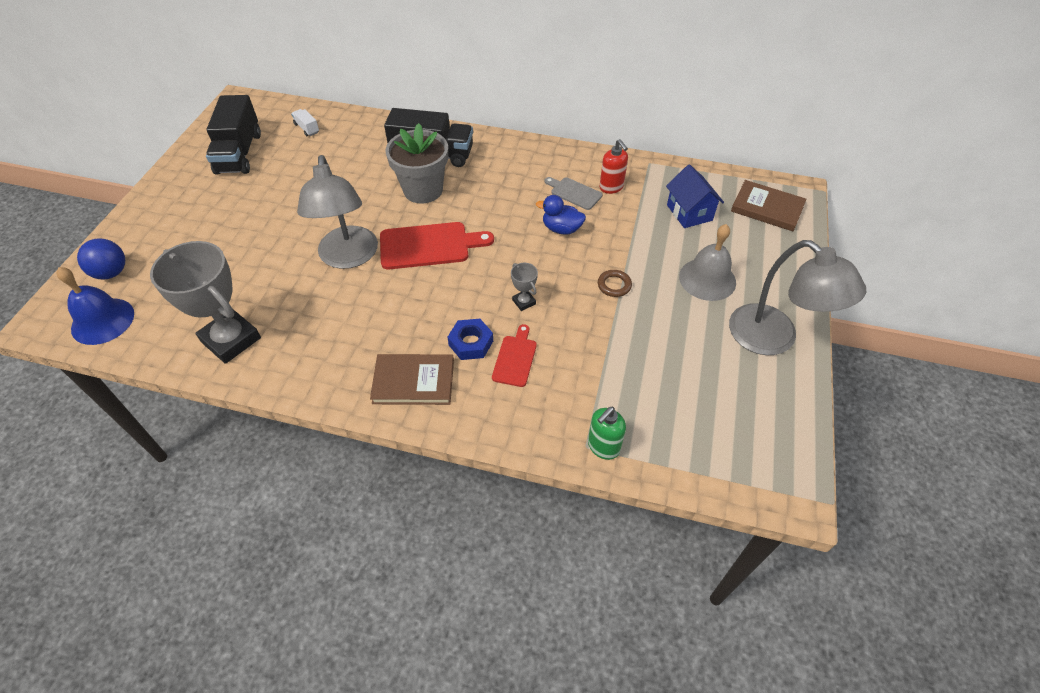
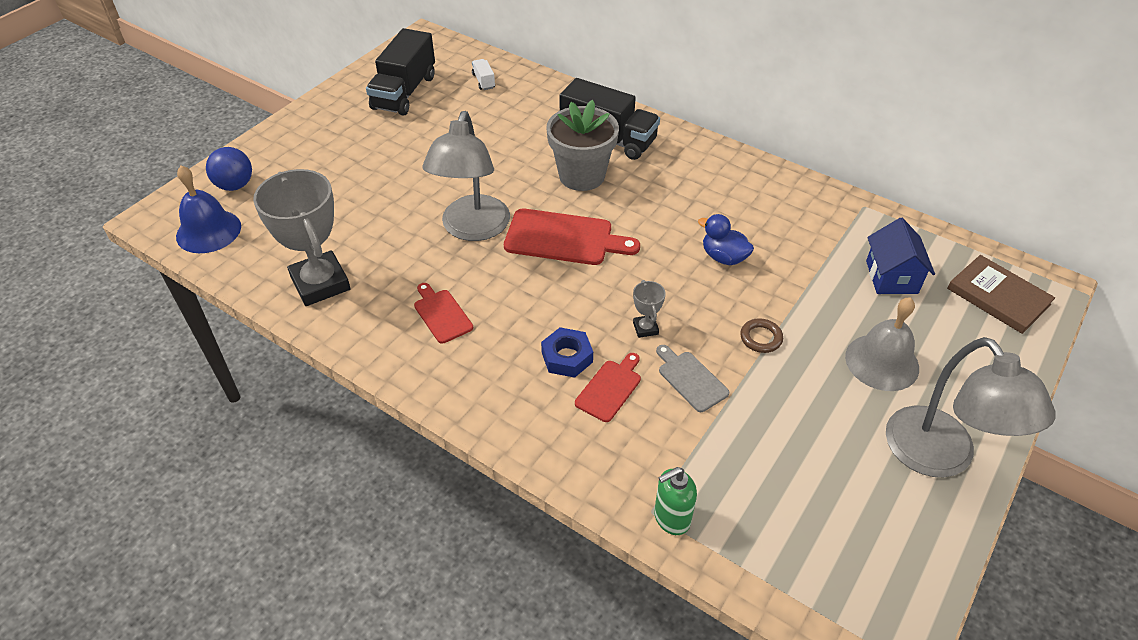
camera: 20 degrees right, 5 degrees down
brown book [370,354,454,405] -> none
grey cutting board [545,177,602,210] -> grey cutting board moved to [656,345,729,412]
red soap dispenser [600,139,628,194] -> none
none -> red cutting board [414,283,473,344]

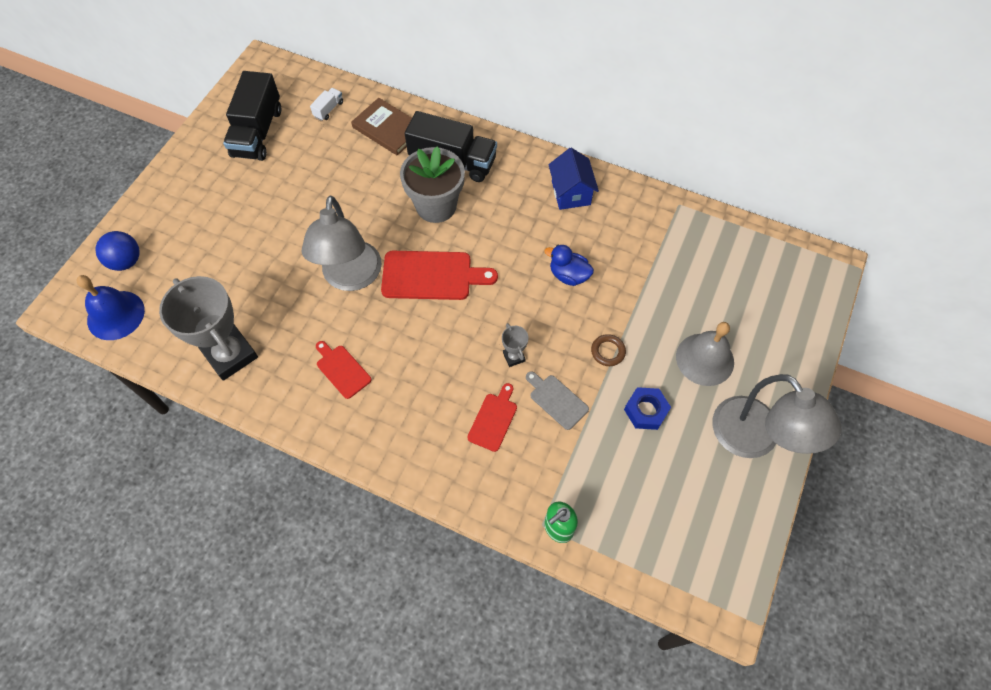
camera: 10 degrees left, 15 degrees up
white truck [472,59,495,90] -> white truck turned 60 degrees clockwise [310,88,343,121]
blue nut [541,327,593,378] -> blue nut moved to [624,387,671,430]
blue house [866,218,935,294] -> blue house moved to [548,148,599,210]
brown book [947,255,1055,334] -> brown book moved to [351,98,412,156]

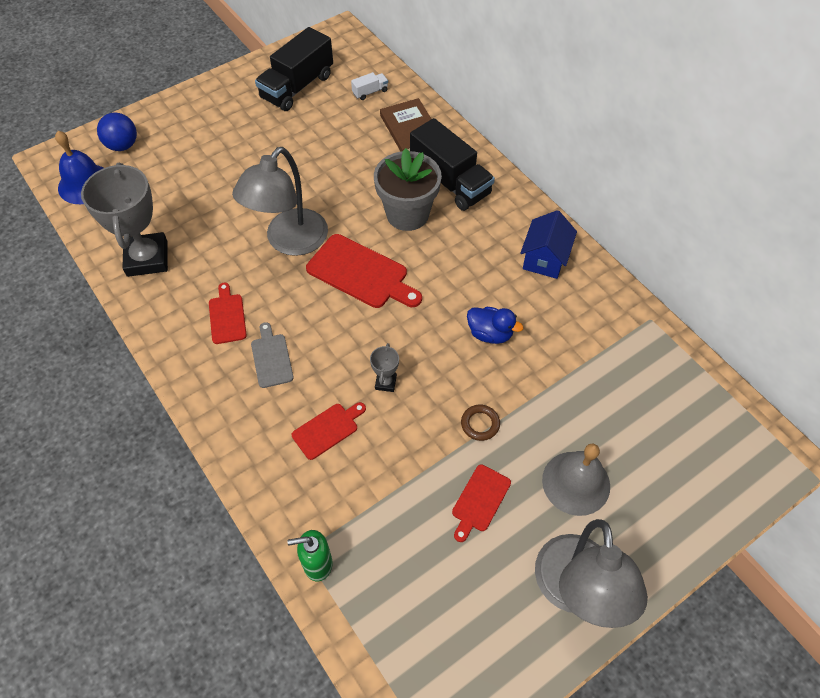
camera: 30 degrees right, 5 degrees down
grey cutting board [526,371,589,430] -> grey cutting board moved to [251,322,294,388]
blue duck [544,245,594,286] -> blue duck turned 150 degrees clockwise [467,307,523,344]
blue nut [624,387,671,430] -> red cutting board [452,465,511,542]

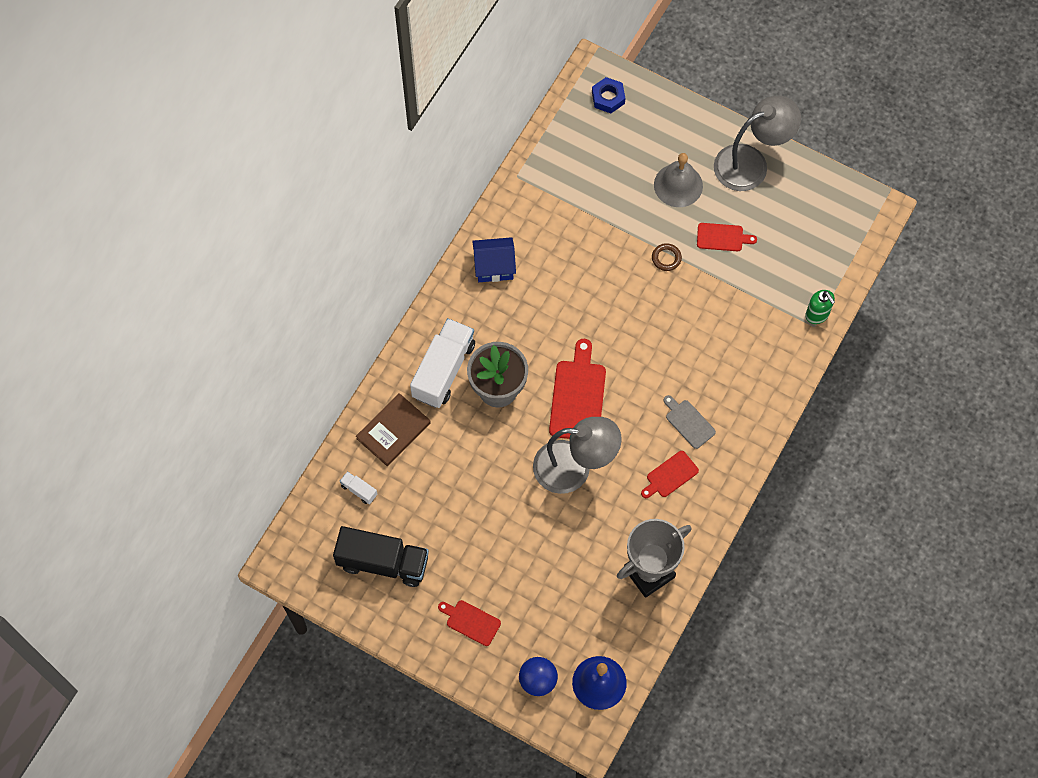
camera: 115 degrees left, 10 degrees up
grey cutting board [251,322,294,388] -> grey cutting board turned 90 degrees clockwise [663,395,716,449]
red cutting board [292,402,366,460] -> red cutting board moved to [438,600,501,646]
grey trophy [370,343,399,392] -> none
black truck [410,118,495,211] -> white truck [410,318,475,408]
blue duck [467,307,523,344] -> none
none -> blue nut [592,77,625,113]

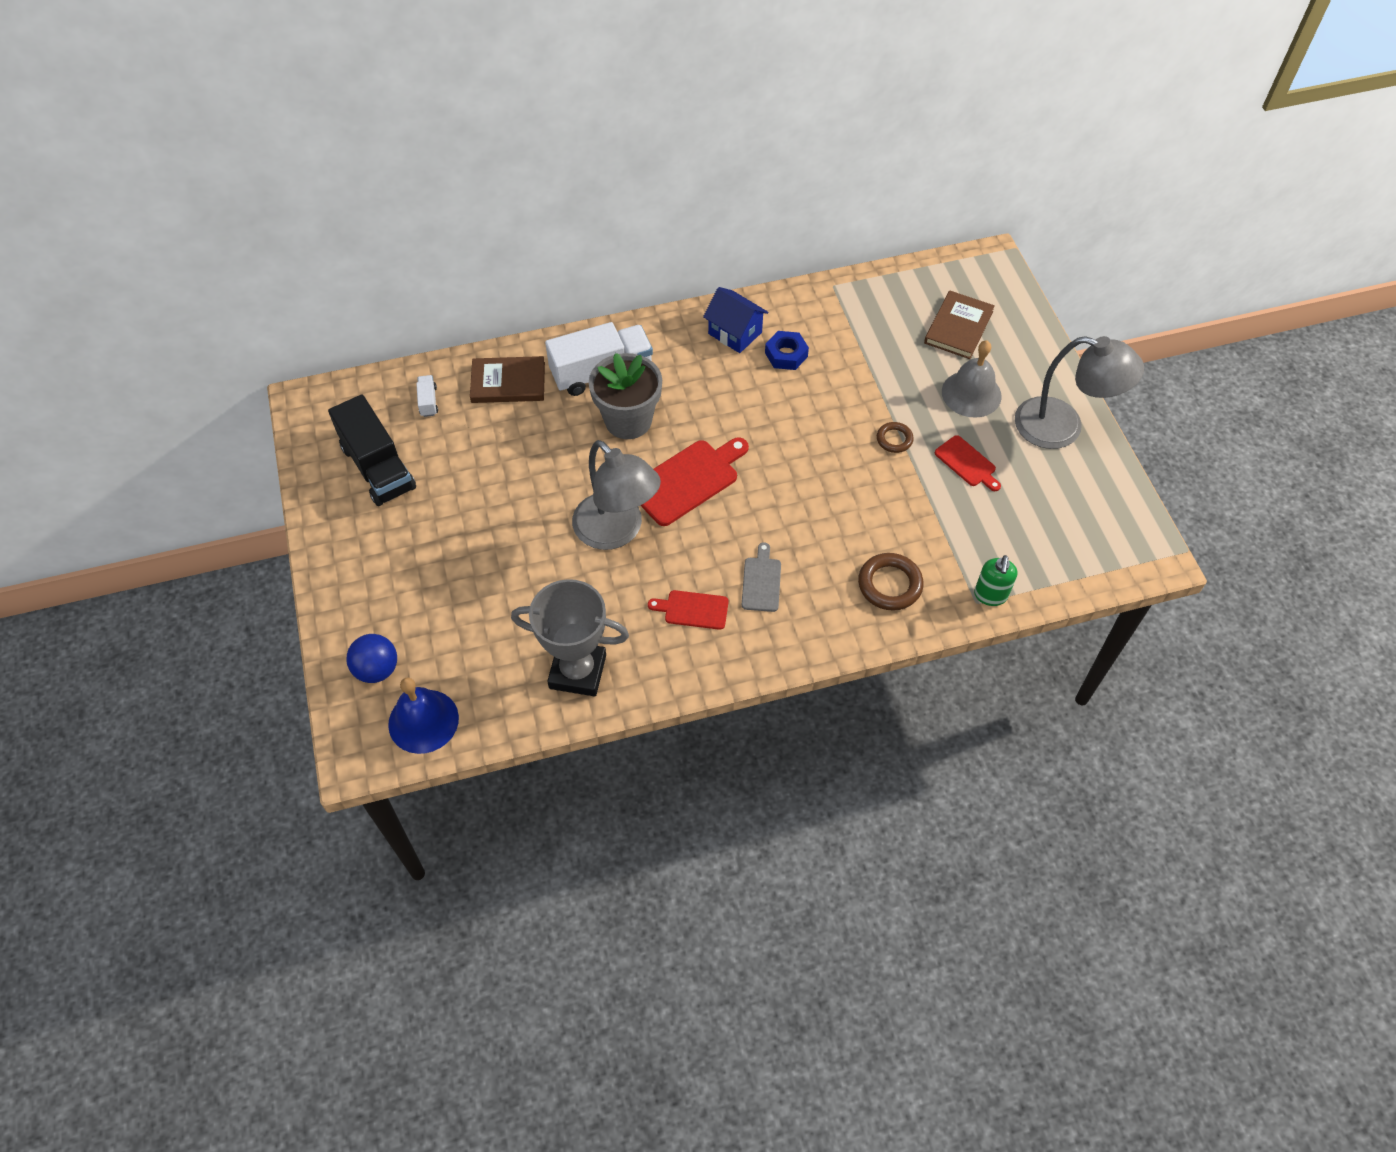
camera: 45 degrees right, 10 degrees down
red cutting board [438,600,501,646] -> none
blue nut [592,77,625,113] -> blue nut moved to [765,331,809,370]
none -> brown ring [858,553,924,611]
none -> brown book [924,290,995,359]

